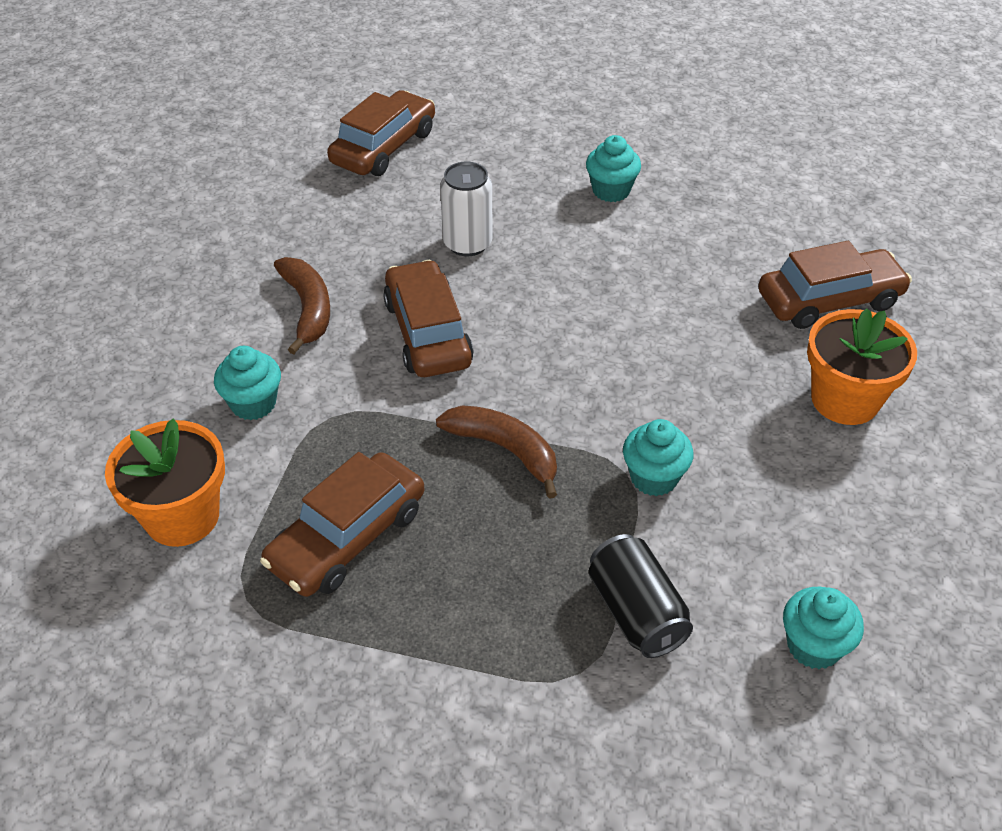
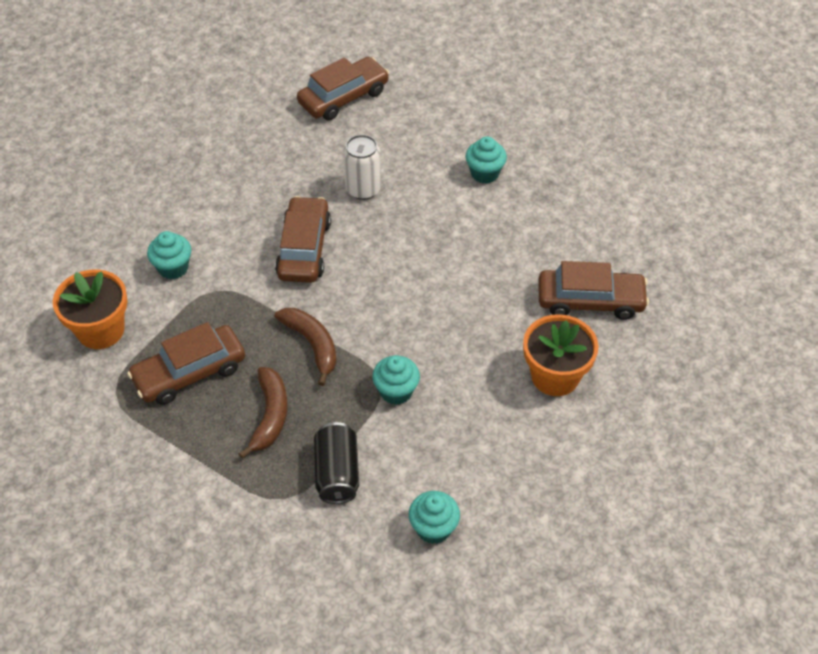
camera: 20 degrees right, 5 degrees up
brown banana [274,257,330,354] -> brown banana moved to [238,367,288,459]

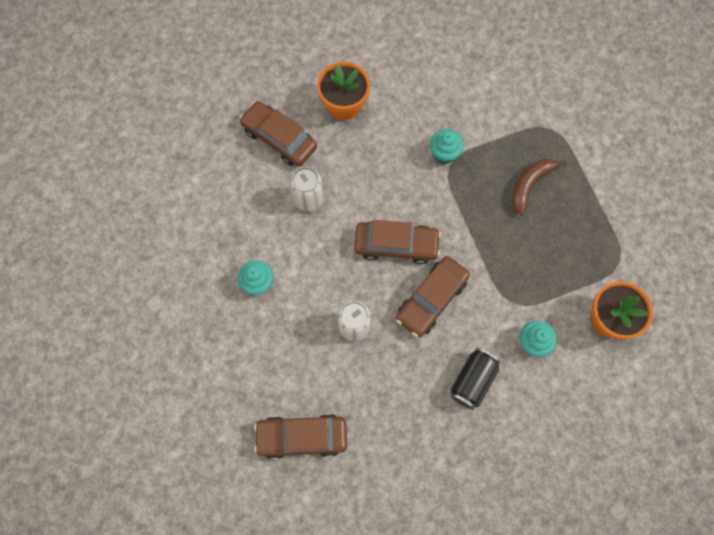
camera: 145 degrees left, 20 degrees up
brown car [127,322,245,405] -> brown car moved to [354,220,441,264]
brown banana [274,308,337,386] -> none
black can [314,422,359,504] -> black can moved to [450,348,500,410]
turquoise cupcake [408,491,460,544] -> none
none -> white can [290,167,323,212]

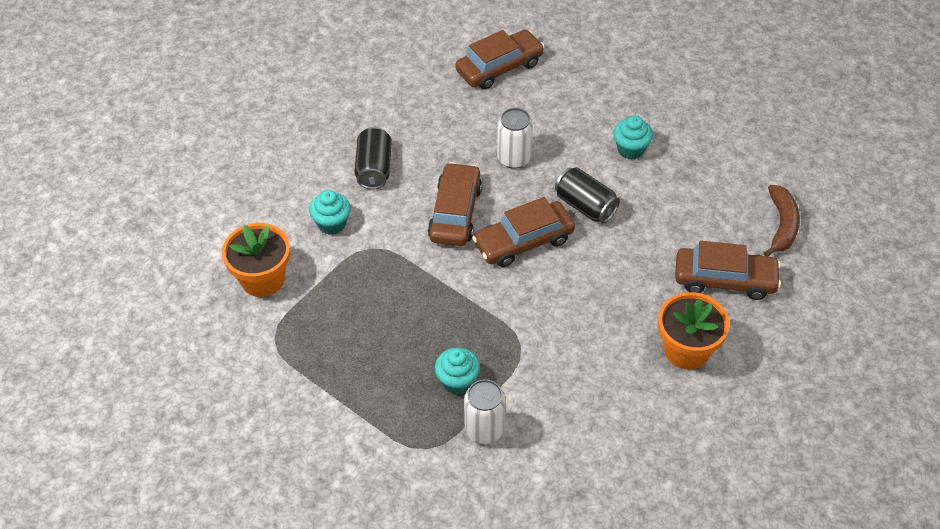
camera: 150 degrees right, 20 degrees down
white can [290,167,323,212] -> white can moved to [464,379,506,444]
turquoise cupcake [430,129,464,164] -> turquoise cupcake moved to [435,348,480,394]
brown banana [512,159,567,215] -> brown banana moved to [764,185,800,257]
none -> black can [555,167,620,223]

